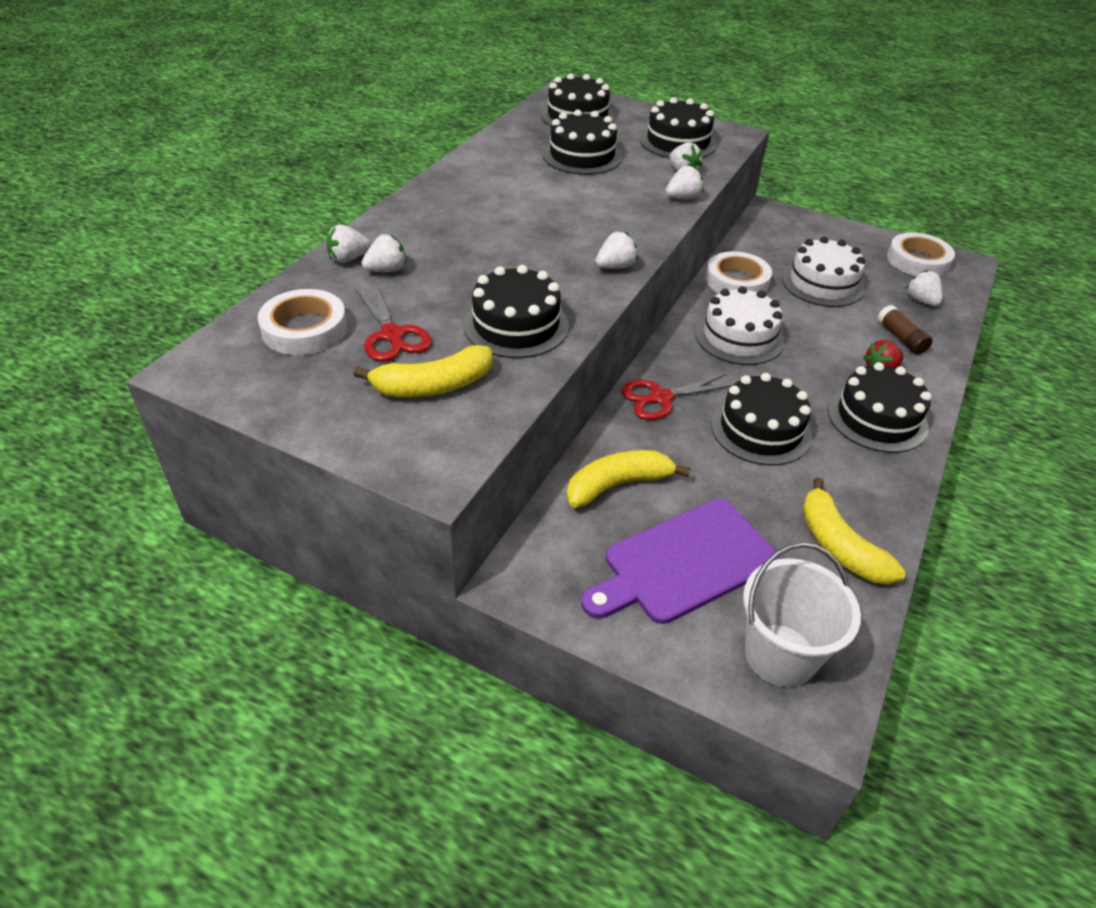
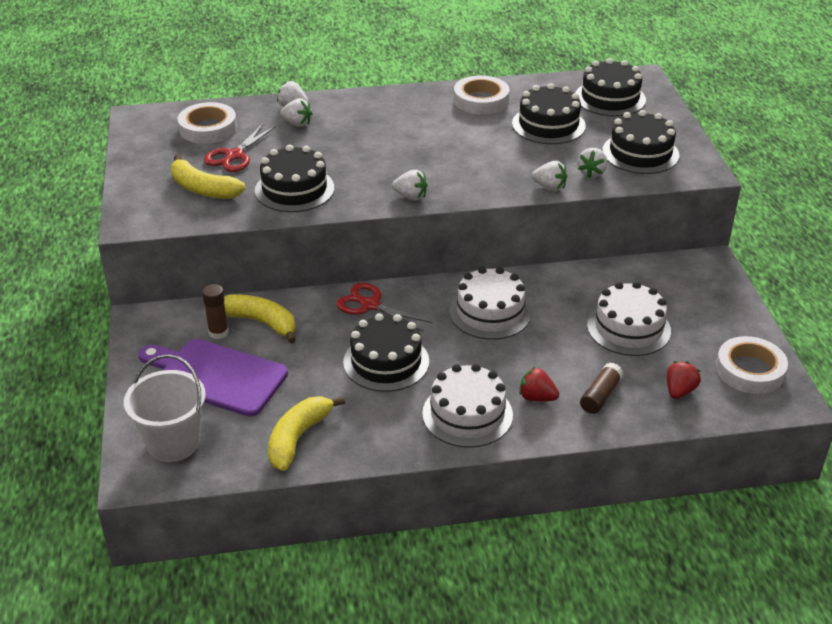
camera: 55 degrees right, 5 degrees down
white tape [705,251,772,294] -> white tape moved to [454,75,509,115]
black cake [828,362,932,453] -> white cake [422,364,513,448]
white strawberry [906,270,942,306] -> red strawberry [667,361,701,399]
none -> brown glue stick [202,284,229,339]

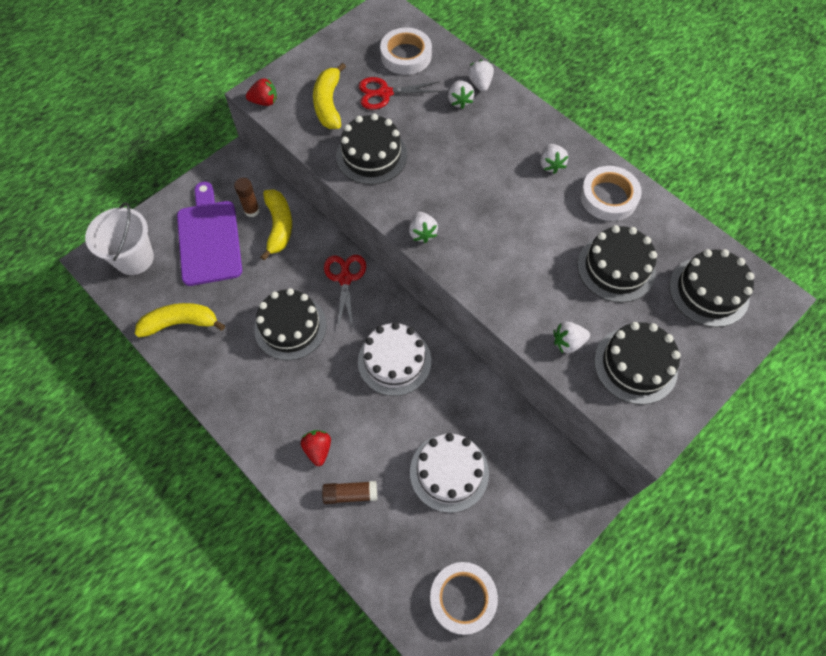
camera: 55 degrees right, 25 degrees up
white cake [422,364,513,448] -> none
white strawberry [532,161,567,191] -> white strawberry moved to [540,144,568,174]
red strawberry [667,361,701,399] -> red strawberry moved to [246,78,277,106]

